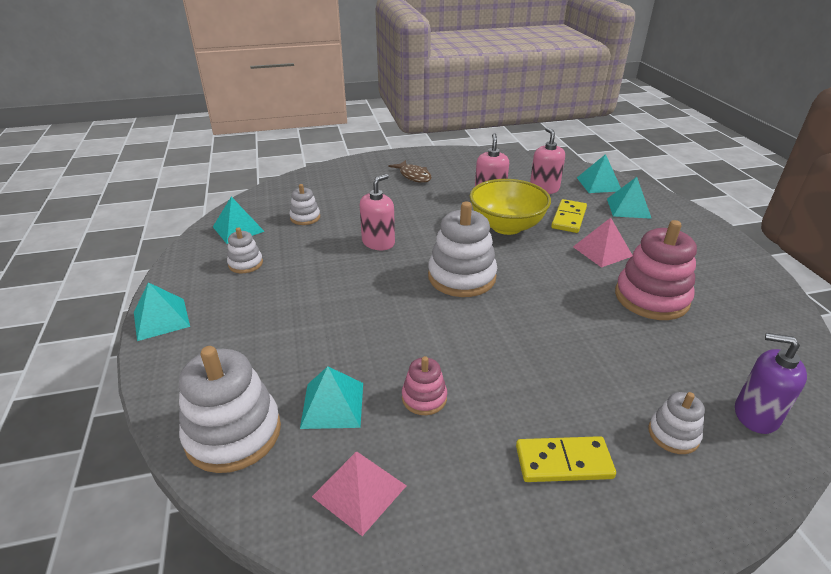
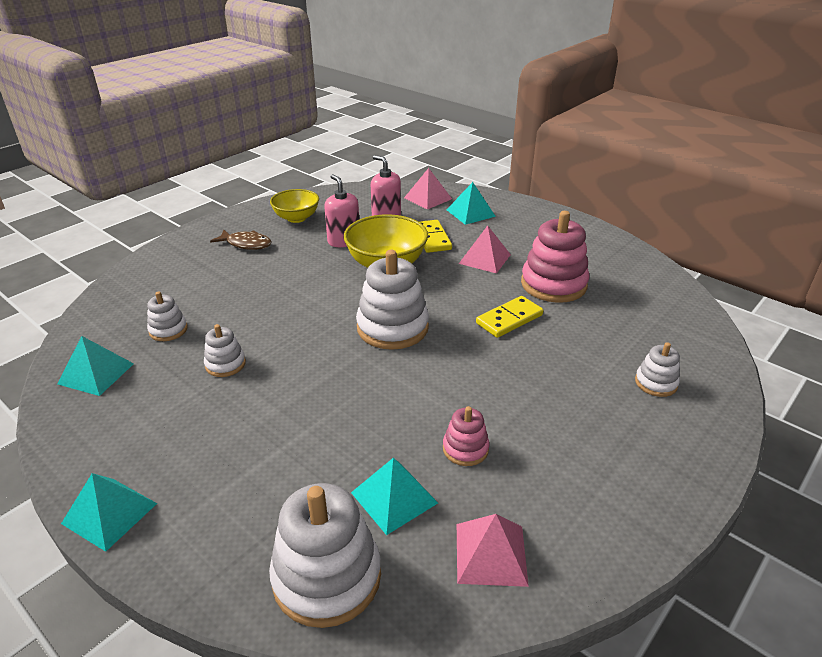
camera: 35 degrees left, 0 degrees up
white stacking toy [227,227,263,273] -> white stacking toy moved to [204,324,246,377]
pink soap dispenser [360,174,395,250] -> none
yellow domino [516,436,616,482] -> yellow domino moved to [476,296,544,338]
turquoise pyramid [577,154,621,193] -> pink pyramid [404,168,452,209]
purple soap dispenser [735,333,807,434] -> none
none -> yellow bowl [270,189,319,223]

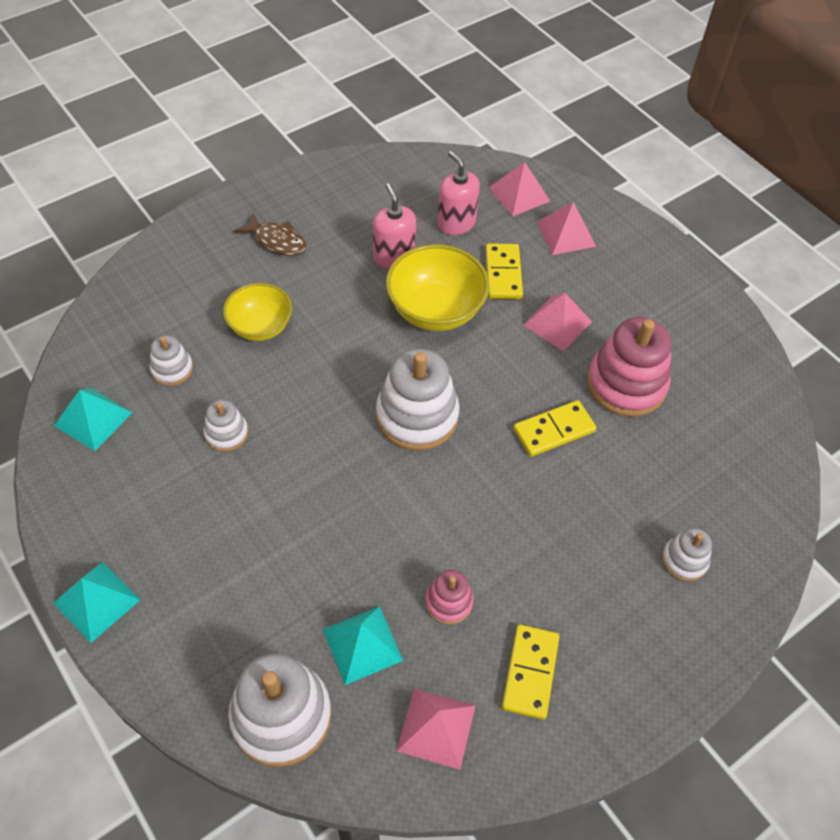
camera: 10 degrees right, 20 degrees up
yellow bowl [270,189,319,223] -> yellow bowl moved to [223,283,292,341]
turquoise pyramid [447,182,496,225] -> pink pyramid [537,202,596,255]
none -> yellow domino [502,624,559,720]

